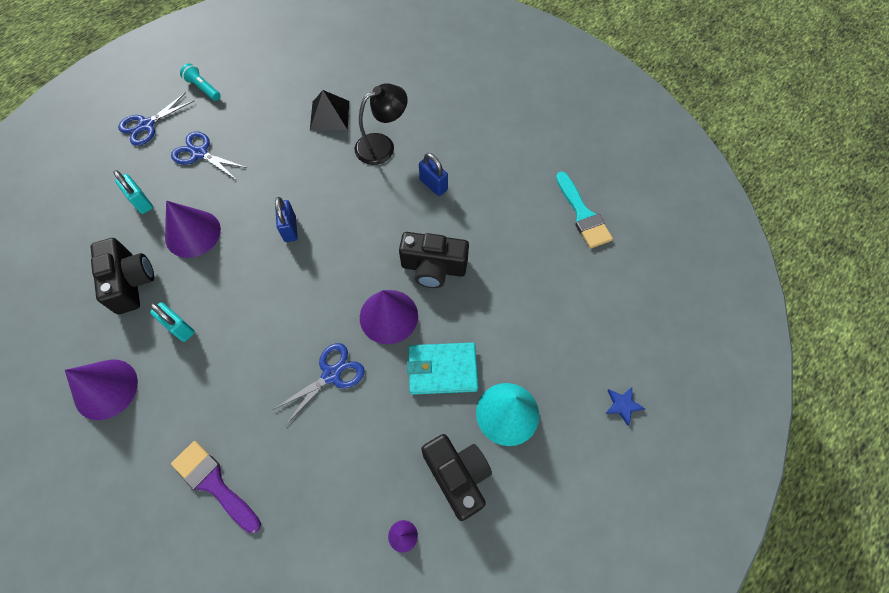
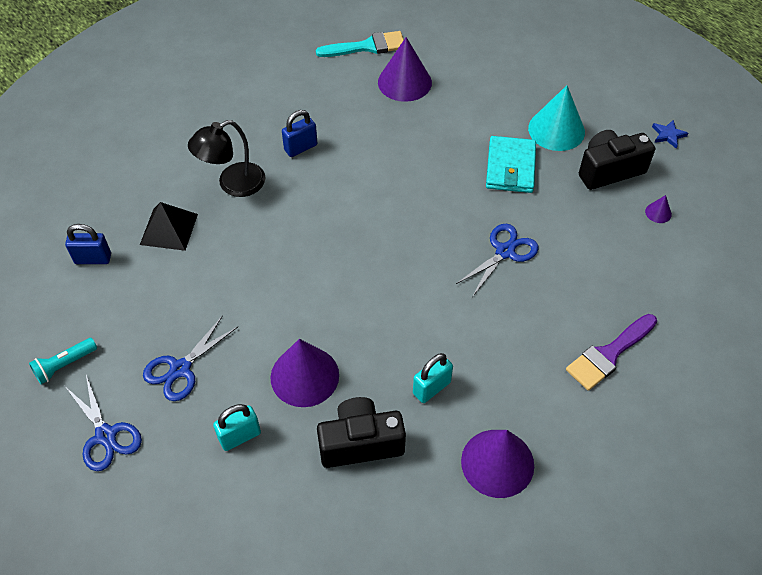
camera: 80 degrees left, 10 degrees down
blue scissors [272,343,365,426] -> blue scissors turned 75 degrees clockwise [456,224,539,297]
blue padlock [275,197,298,242] -> blue padlock moved to [65,224,111,264]
black lamp [354,83,408,165] -> black lamp turned 105 degrees counterclockwise [188,120,265,197]
purple cone [360,290,418,344] -> purple cone moved to [378,37,432,102]
black camera [399,232,469,288] -> none
blue star [605,387,646,426] -> blue star moved to [652,120,688,149]

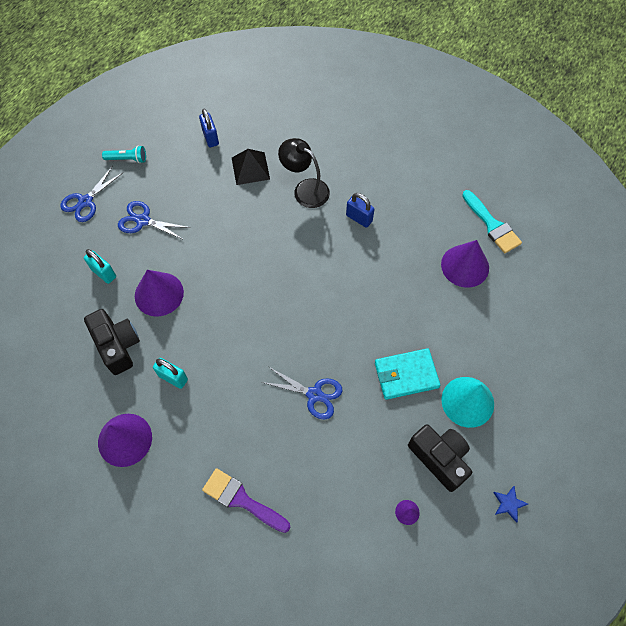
camera: 70 degrees right, 10 degrees up
turquoise flashlight [29,338,97,384] -> turquoise flashlight turned 150 degrees clockwise [102,146,146,163]

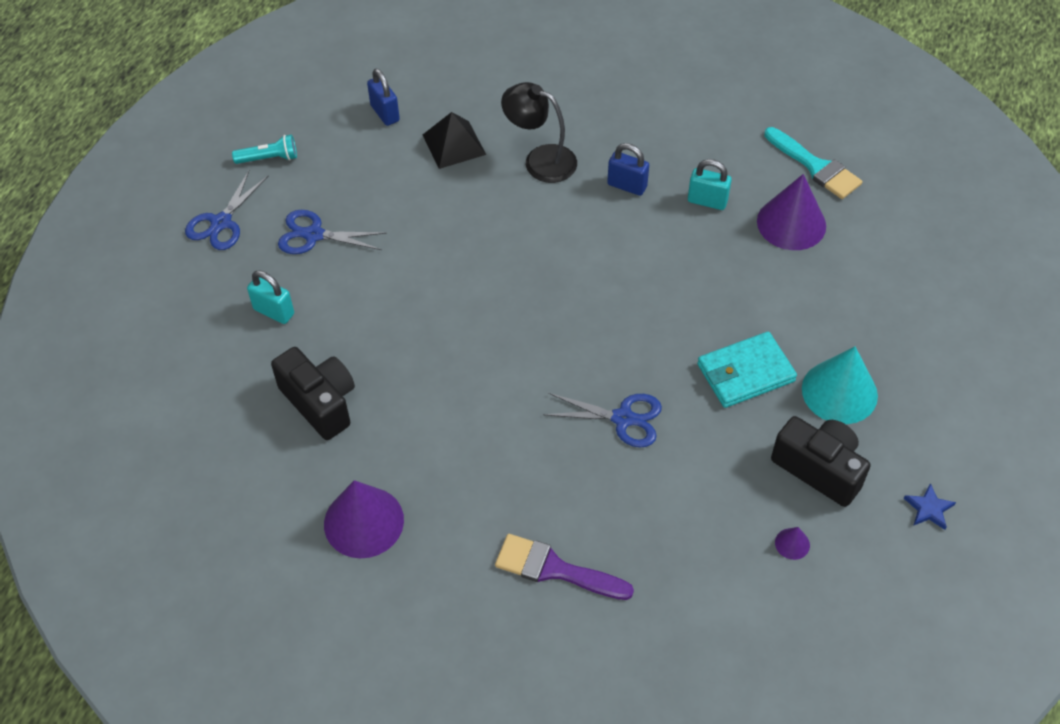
camera: 10 degrees left, 10 degrees down
purple cone [135,270,184,316] -> none
turquoise padlock [153,358,188,389] -> turquoise padlock moved to [688,159,732,210]

